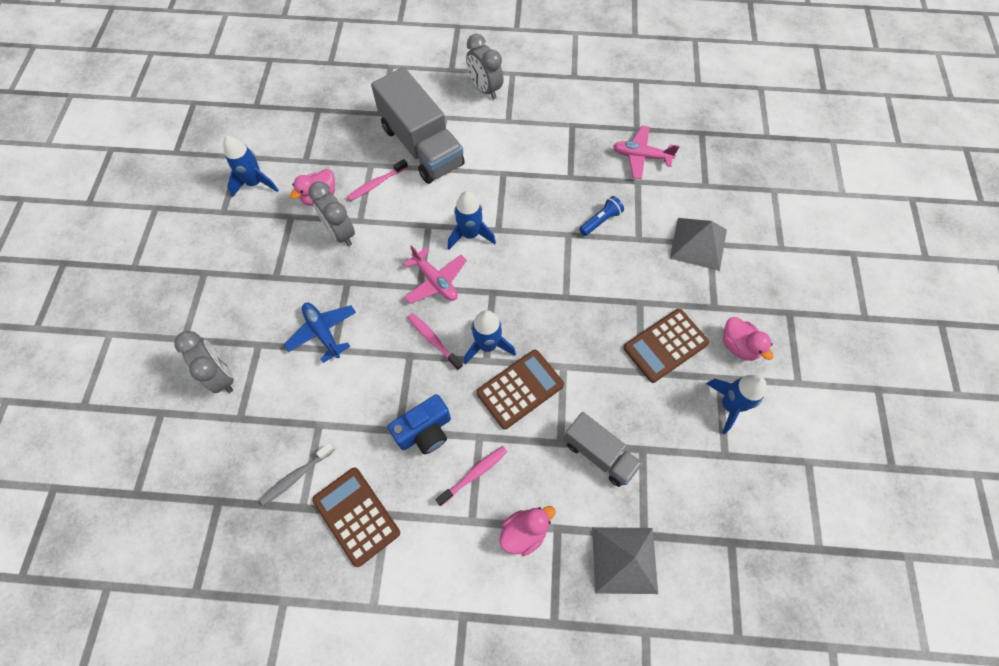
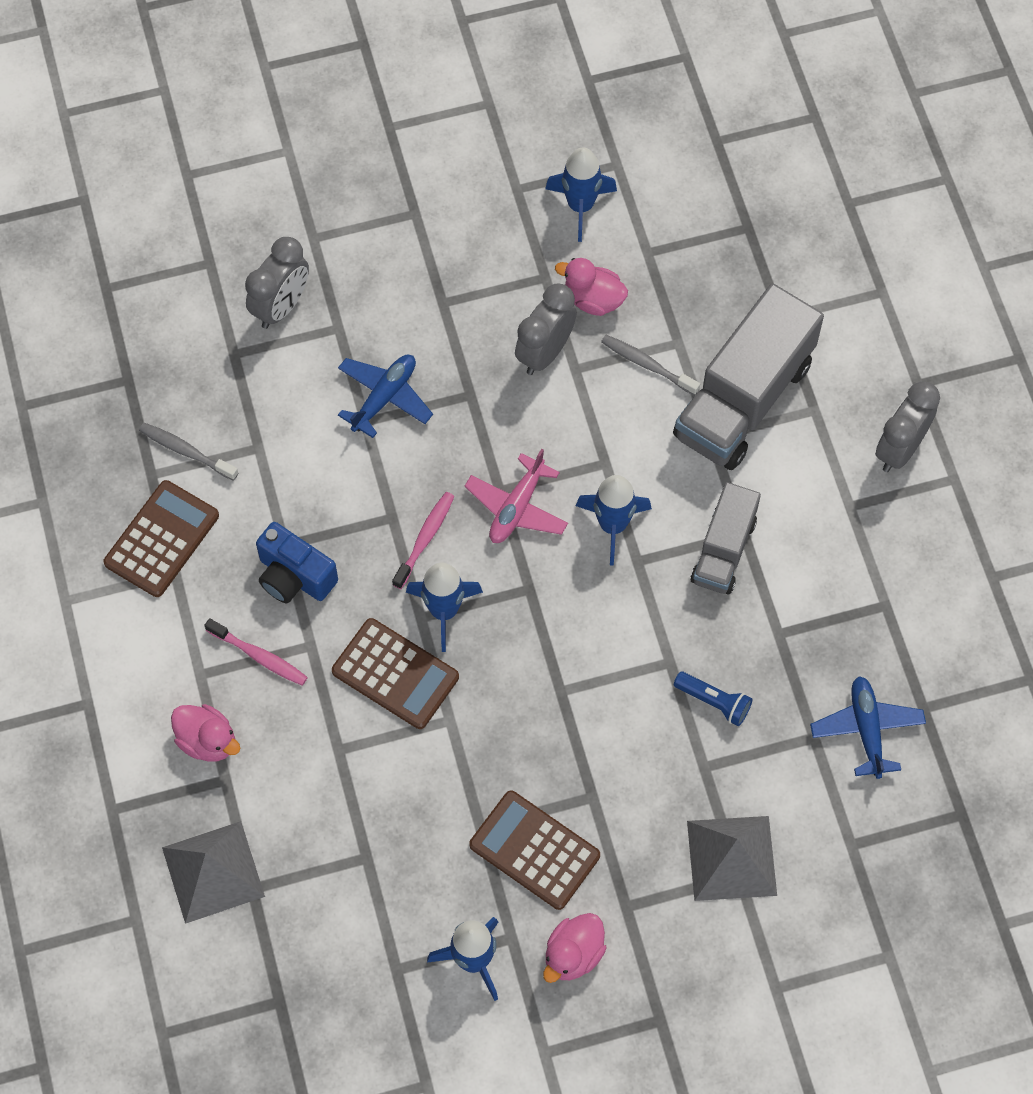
camera: 70 degrees right, 0 degrees up
pink toothbrush [347,159,408,201] -> grey toothbrush [601,335,700,396]
grey truck [563,412,643,487] -> grey truck moved to [691,482,761,595]
pink plane [613,126,679,179] -> blue plane [810,676,926,779]

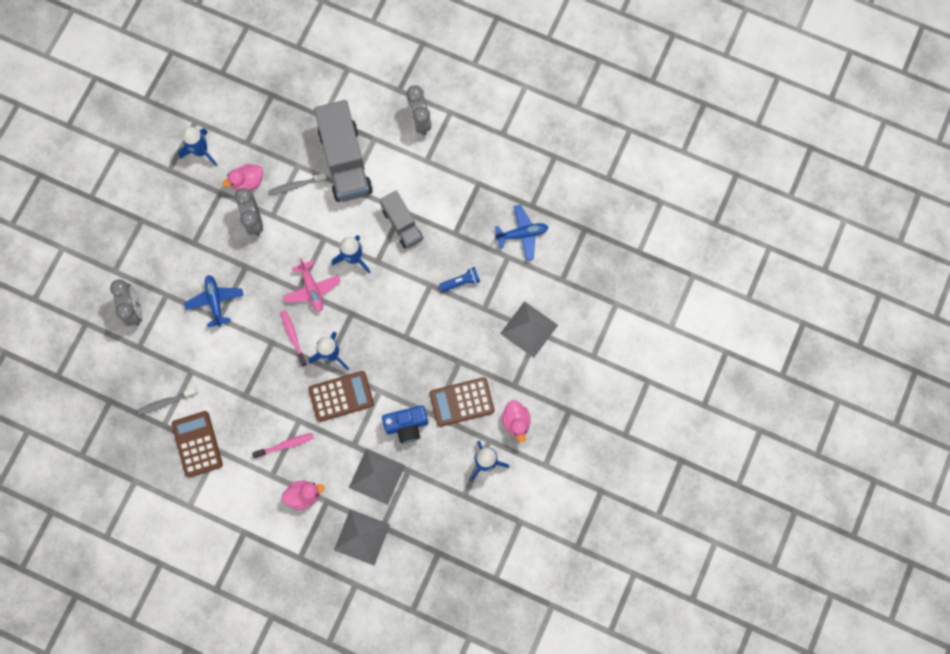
camera: 50 degrees left, 10 degrees up
blue camera [256,522,338,603] -> blue camera moved to [382,405,428,443]
blue plane [810,676,926,779] -> blue plane turned 135 degrees clockwise [495,205,548,261]
none -> grey pyramid [349,448,405,505]

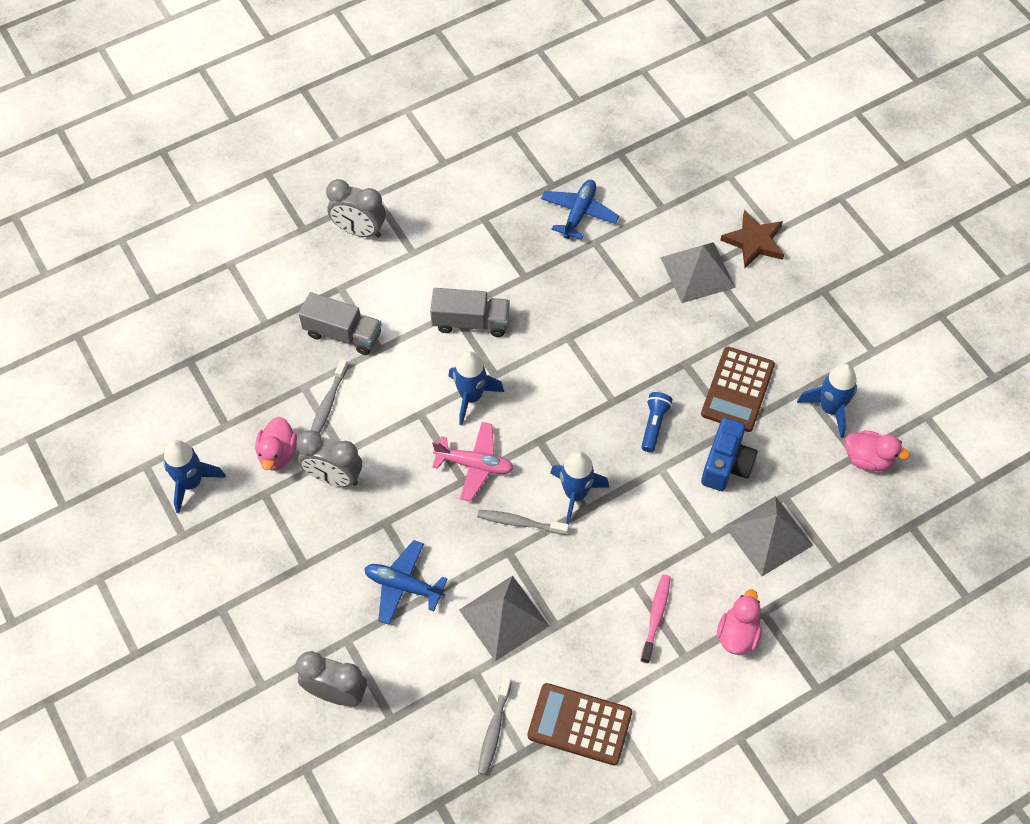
camera: 55 degrees left, 15 degrees down
pink toothbrush [280,310,307,366] -> grey toothbrush [477,510,569,535]
brown calculator [308,371,374,422] -> none
grey truck [314,100,373,202] -> grey truck [299,292,382,355], size x0.58
grey pyramid [334,509,390,566] -> grey pyramid moved to [459,575,549,661]
blue flashlight [439,267,480,292] -> blue flashlight moved to [641,392,672,452]
pink duck [502,400,530,442] -> pink duck moved to [845,430,910,471]
none -> brown star [720,210,784,268]

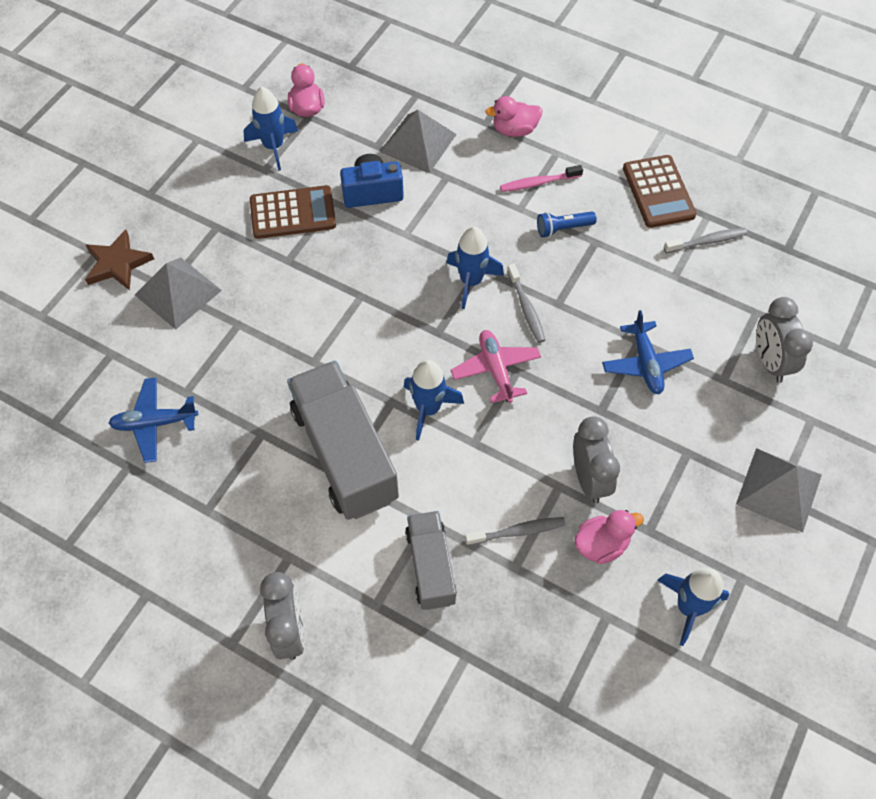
camera: 120 degrees left, 0 degrees up
grey truck [430,288,510,337] -> grey truck [287,361,399,520], size x1.73
grey pyramid [459,575,549,661] -> grey pyramid moved to [736,448,822,532]
blue flashlight [641,392,672,452] -> blue flashlight moved to [537,212,597,238]

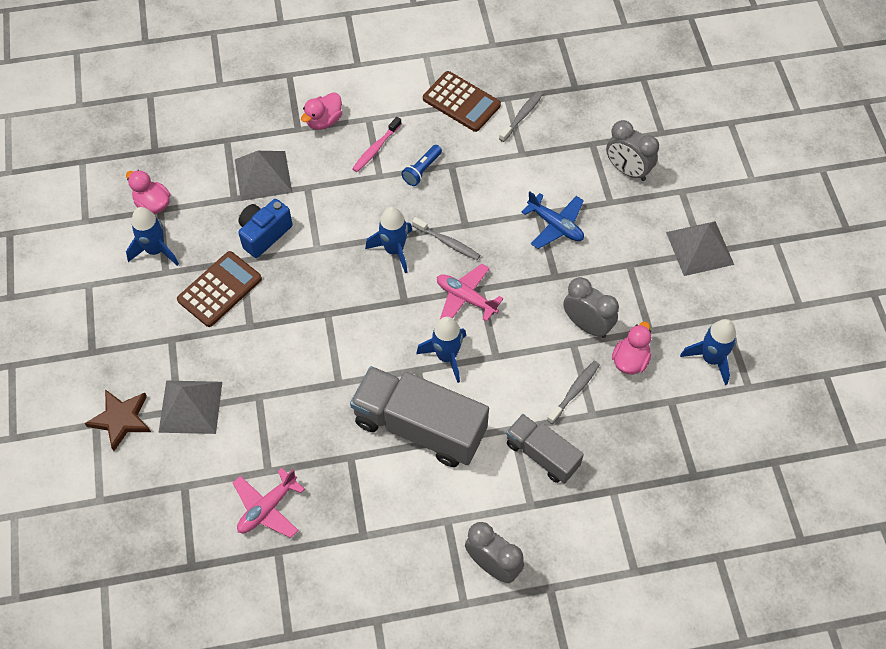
camera: 40 degrees left, 0 degrees up
blue plane [108,378,198,463] -> pink plane [233,468,305,538]

